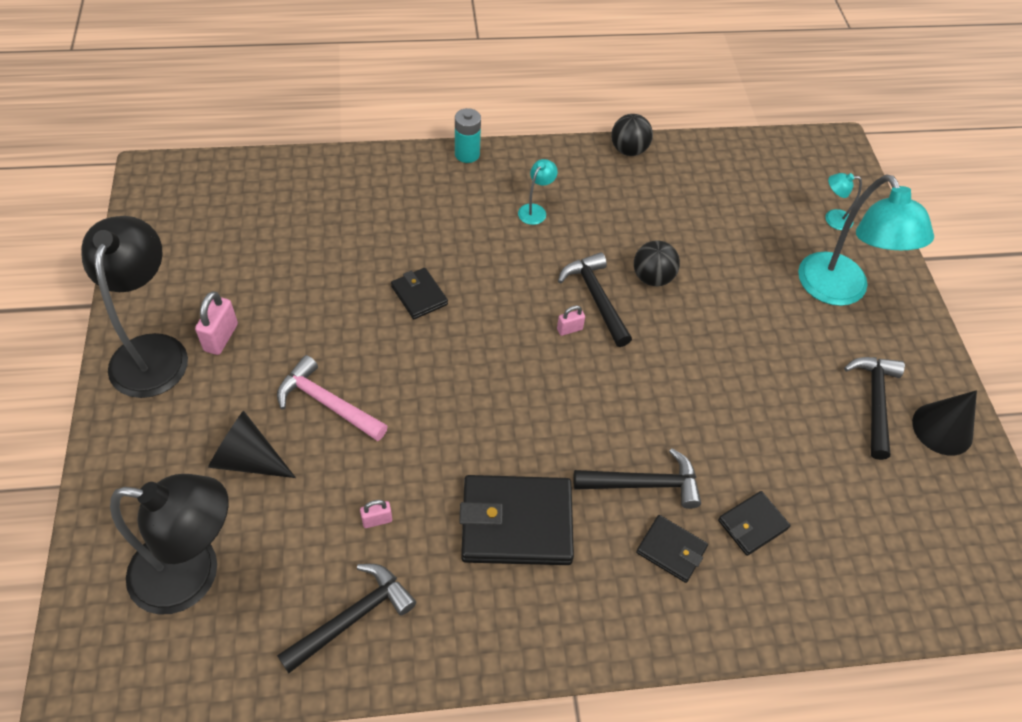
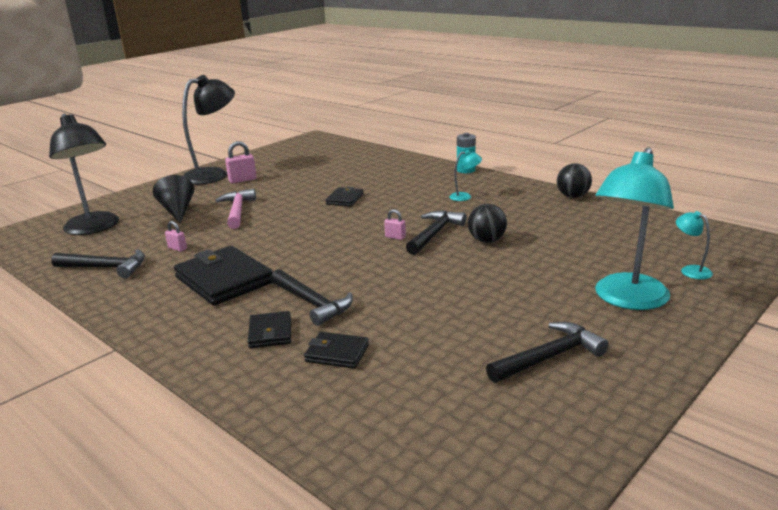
camera: 55 degrees right, 30 degrees down
black cone [912,390,977,456] -> none

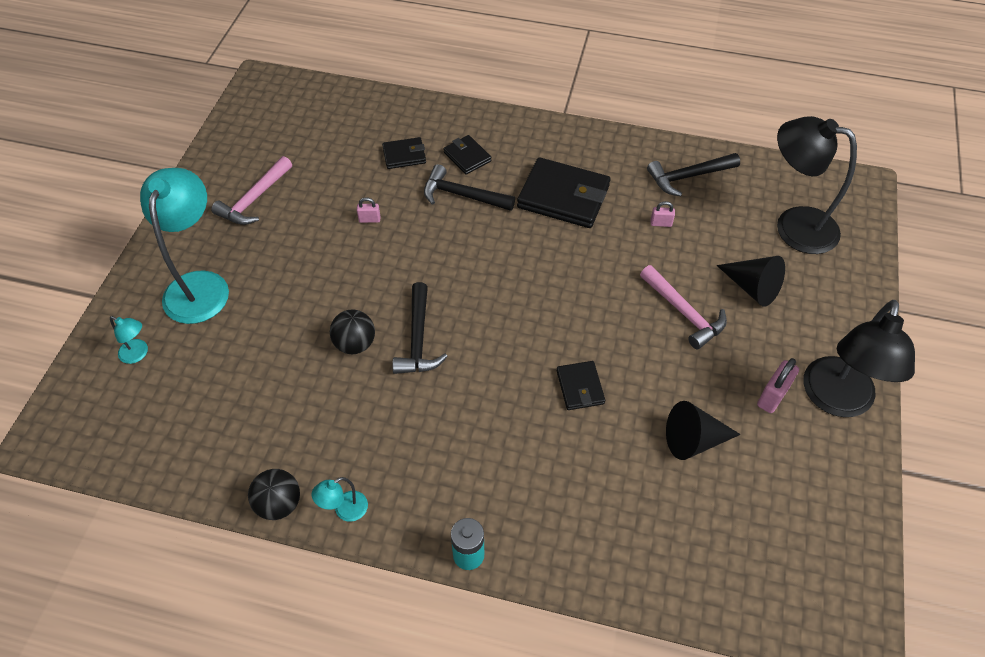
camera: 150 degrees right, 30 degrees up
pink padlock [384,209,406,240] -> pink padlock moved to [357,197,381,223]
turquoise lamp [449,150,482,201] -> turquoise lamp moved to [312,477,368,522]
black hammer [486,322,609,383] -> pink hammer [211,156,292,225]
none -> black cone [666,401,741,460]

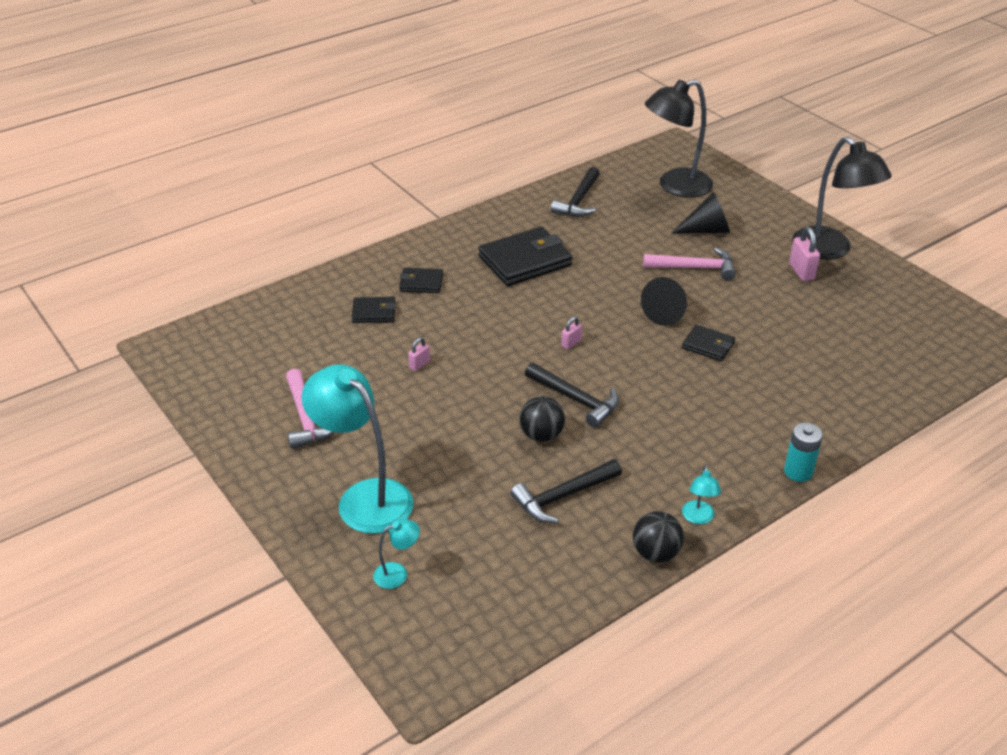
camera: 50 degrees left, 15 degrees down
black wallet [382,137,426,169] -> black wallet turned 60 degrees clockwise [352,297,396,323]
black hammer [424,164,515,211] -> black hammer moved to [510,459,622,523]
pink padlock [651,201,675,227] -> pink padlock moved to [561,316,582,349]
black cone [666,401,741,460] -> black cone moved to [641,277,687,326]

